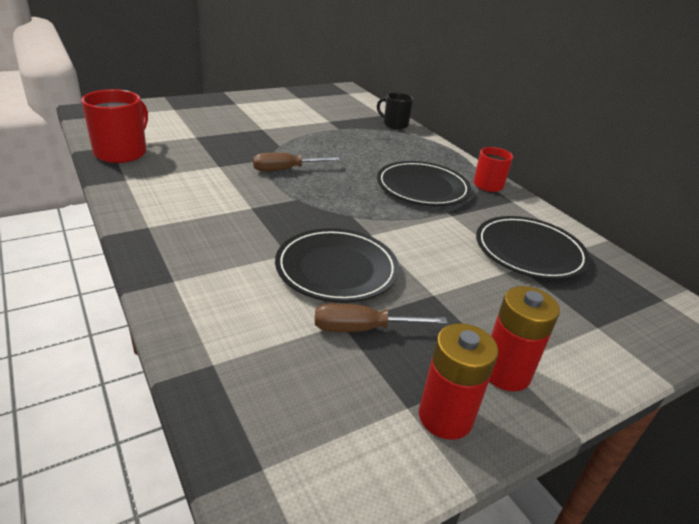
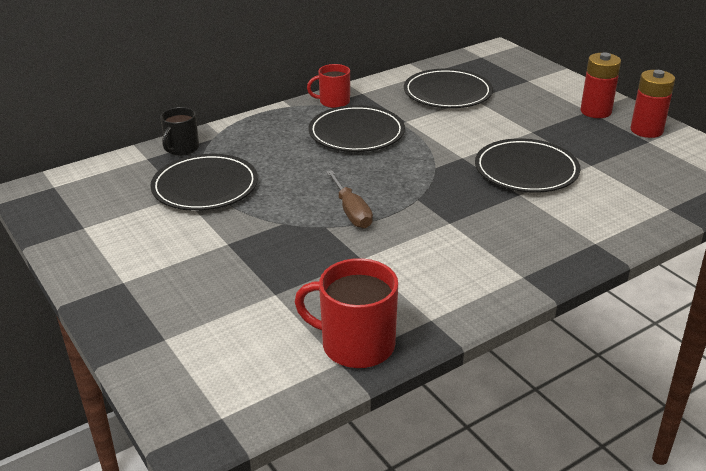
camera: 90 degrees left, 0 degrees up
brown screwdriver [315,303,447,332] -> none
none -> black plate [150,154,258,211]

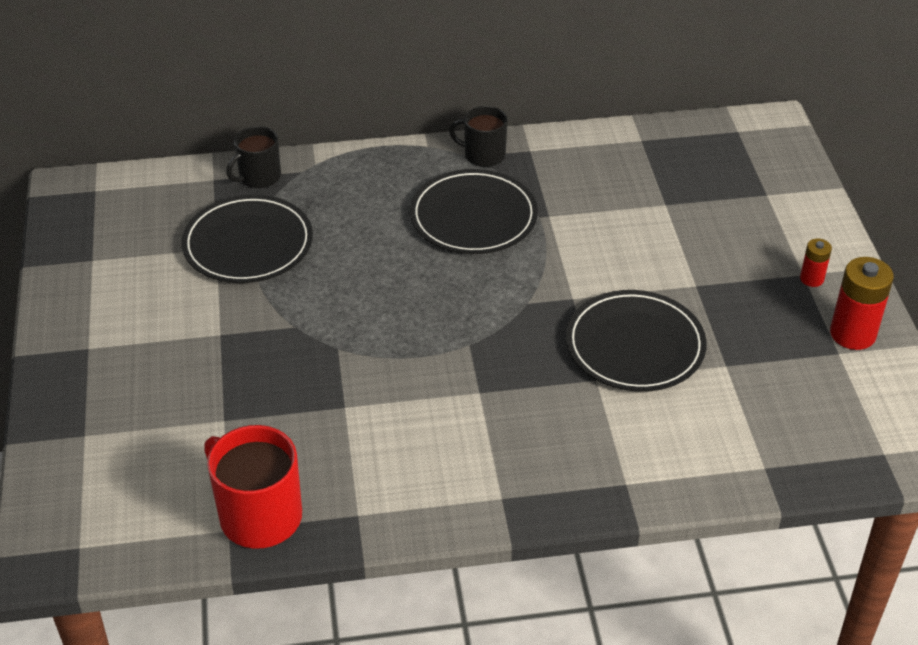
camera: 25 degrees right, 10 degrees up
red mug [307,64,350,108] -> black mug [449,106,508,167]
brown screwdriver [326,170,373,229] -> none
black plate [404,69,493,108] -> none
red battery [581,52,621,118] -> red battery [800,238,832,287], size x0.54

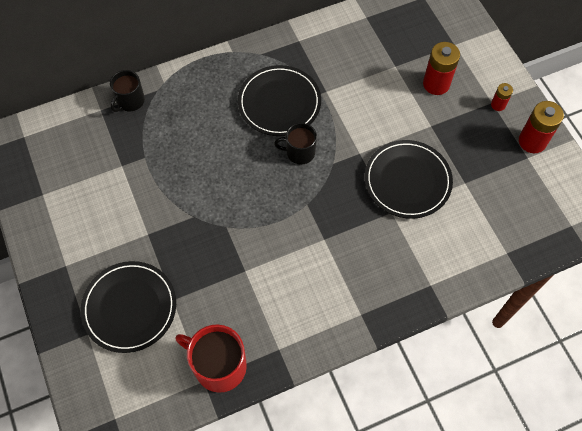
camera: 15 degrees left, 20 degrees up
black plate [181,195,313,283] -> black plate moved to [81,261,176,353]
black mug [449,106,508,167] -> black mug moved to [274,123,317,164]
none -> red battery [423,42,460,95]

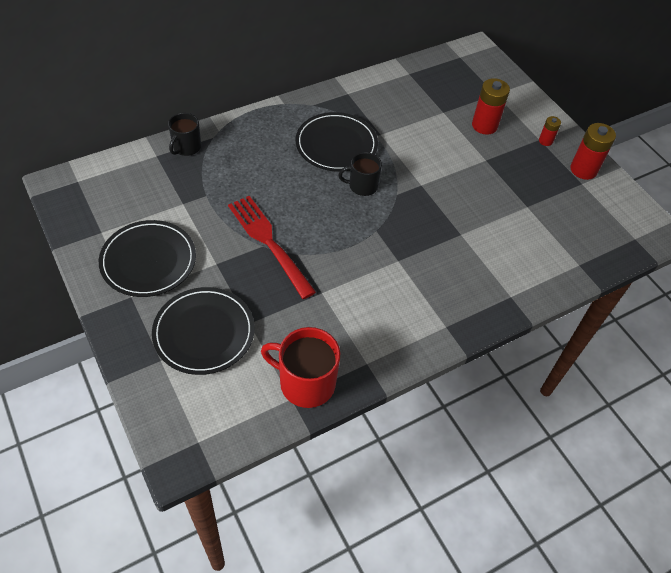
camera: 10 degrees left, 10 degrees down
black plate [365,140,453,219] -> black plate moved to [99,220,196,297]
none -> red fork [228,196,316,299]

